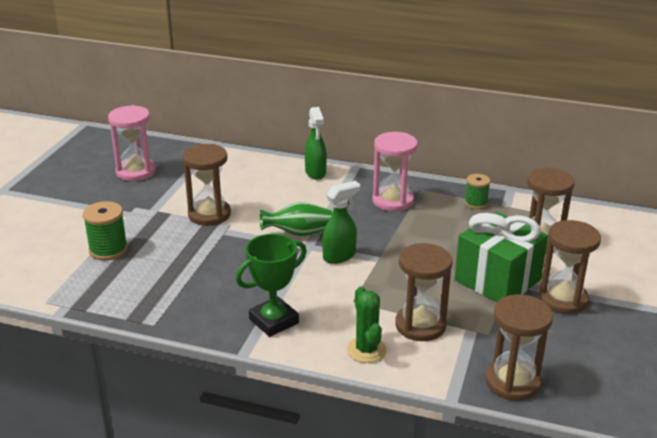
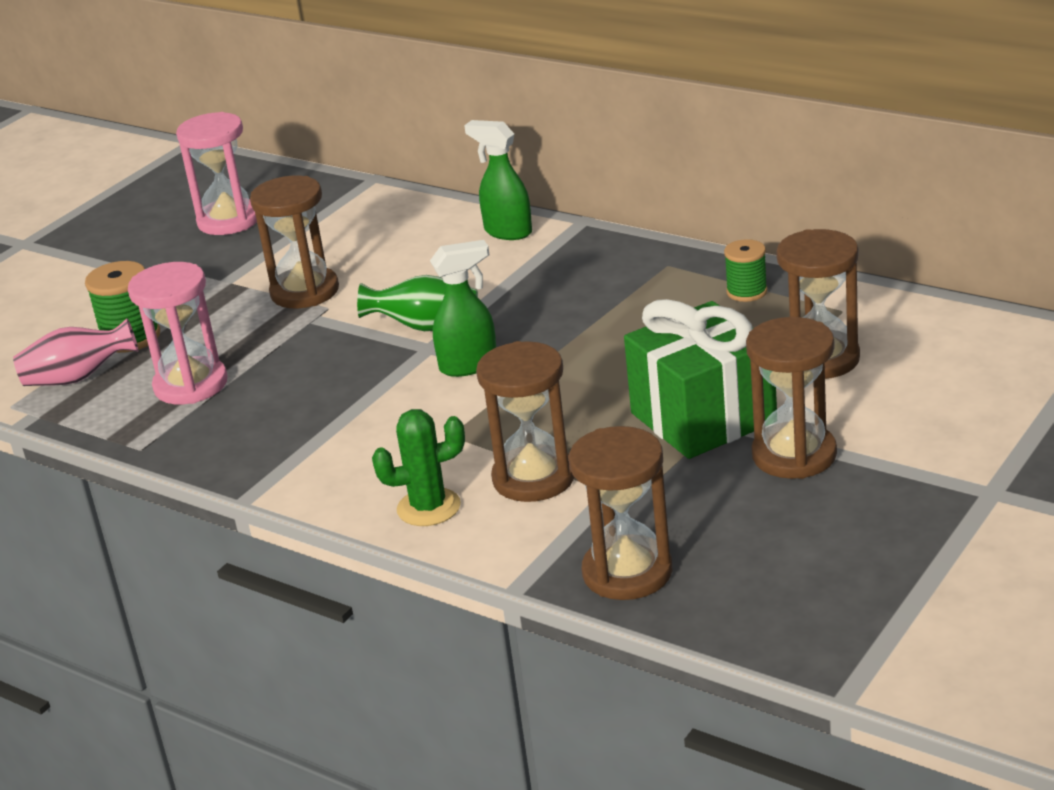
camera: 20 degrees right, 0 degrees up
green trophy [236,234,307,337] -> none
green spray bottle [305,107,327,180] -> green spray bottle turned 120 degrees clockwise [464,120,532,240]
green cactus [347,286,387,363] -> green cactus turned 75 degrees clockwise [372,409,465,526]
pink hourglass [372,132,418,211] -> pink hourglass moved to [128,262,228,404]
none -> pink vase [13,318,139,386]

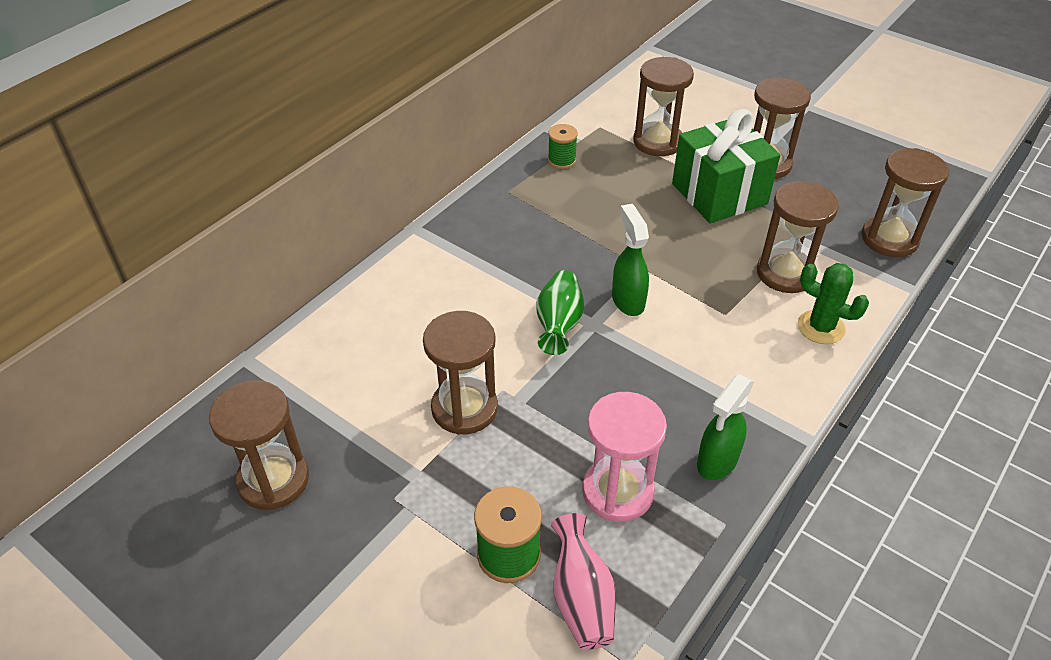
camera: 90 degrees left, 15 degrees up
pink hourglass [176,112,257,235] -> brown hourglass [209,380,309,510]
green cactus [372,409,465,526] -> green cactus turned 45 degrees counterclockwise [798,263,869,344]
green spray bottle [464,120,532,240] -> green spray bottle moved to [697,375,754,480]

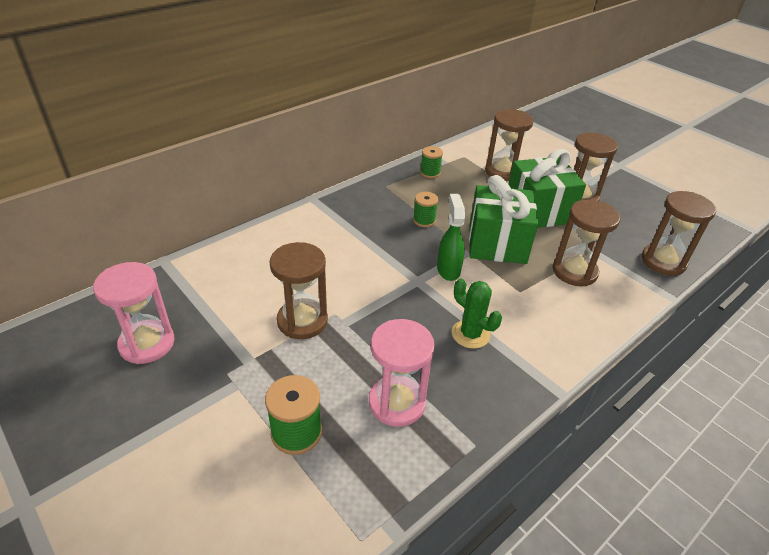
camera: 10 degrees right, 5 degrees down
brown hourglass [209,380,309,510] -> pink hourglass [93,262,175,364]
green vase [536,270,584,355] -> none
pink vase [551,513,616,650] -> none
green spray bottle [697,375,754,480] -> none
green cactus [798,263,869,344] -> green cactus moved to [452,279,502,349]
none -> green spool [413,192,438,227]
none -> green gift [469,175,538,264]

